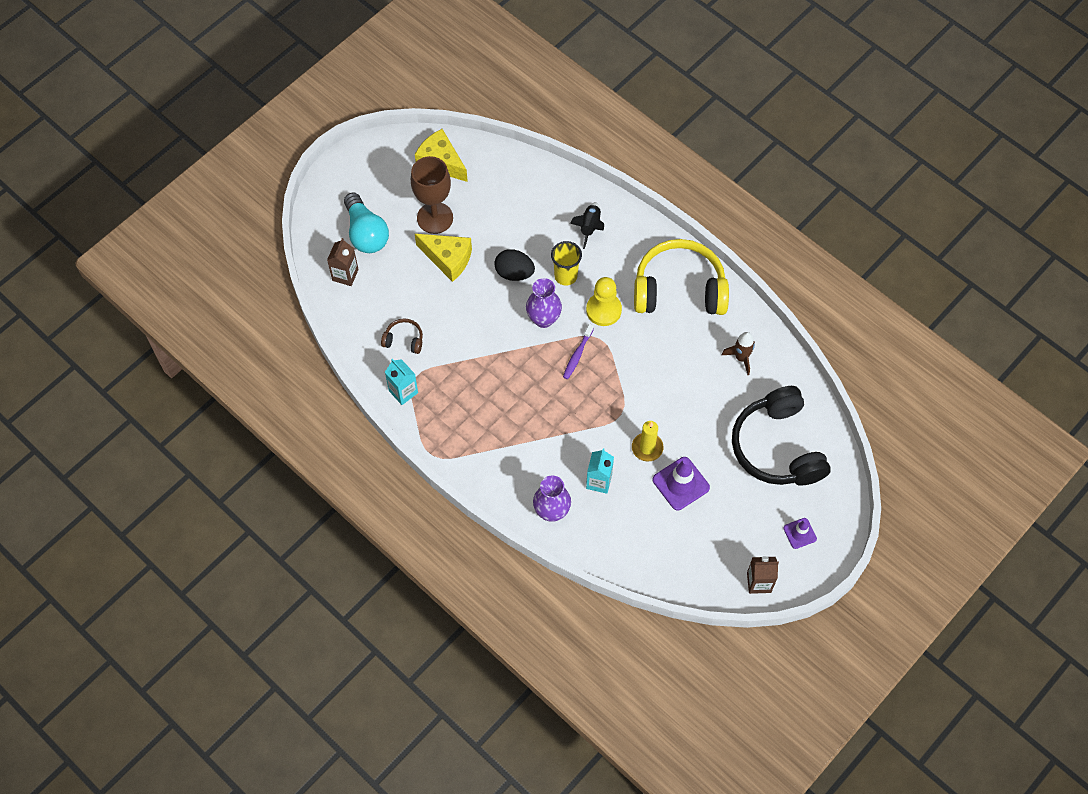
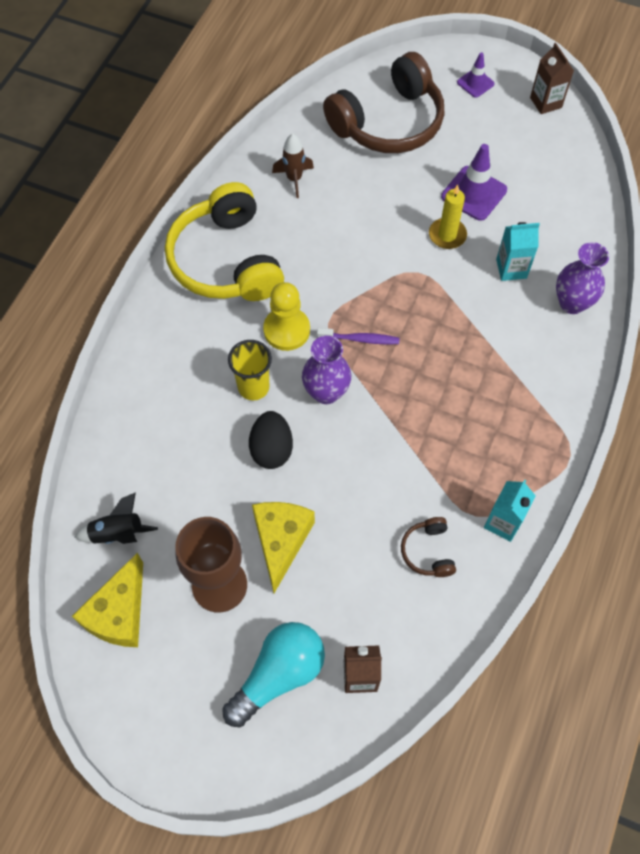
camera: 110 degrees left, 0 degrees up
black rocket [570,202,604,249] -> black rocket moved to [75,492,158,544]
black headphones [732,386,831,485] -> brown headphones [323,52,445,153]

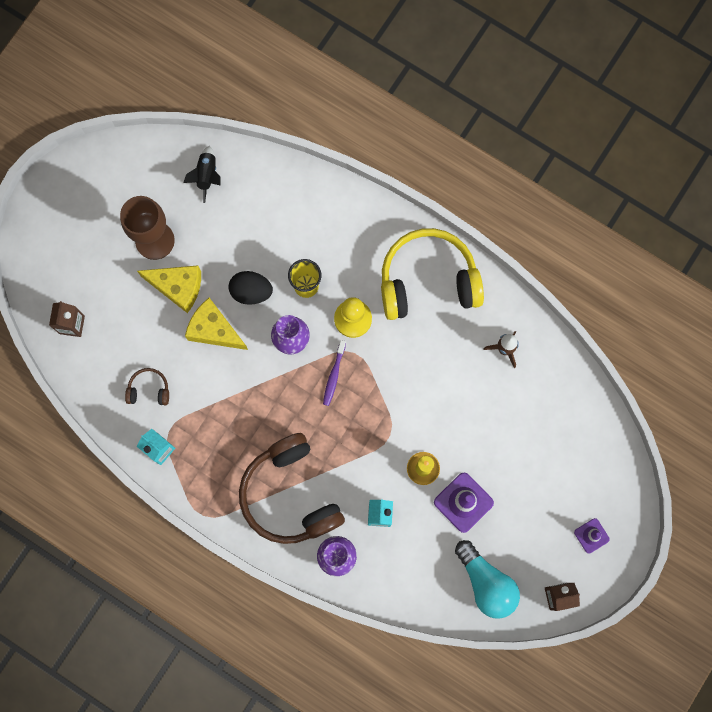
camera: 100 degrees right, 15 degrees up
yellow cheese [72,553,143,647] -> yellow cheese moved to [185,298,248,350]
turquoise light bulb [222,622,325,727] -> turquoise light bulb moved to [455,540,520,619]
brown headphones [323,52,445,153] -> brown headphones moved to [239,433,345,544]

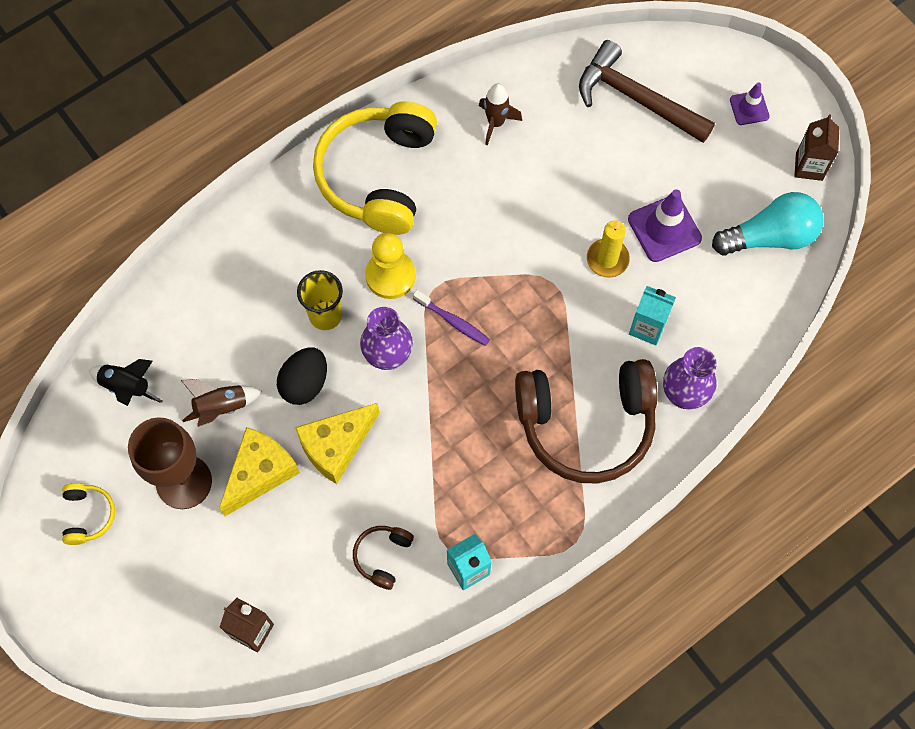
camera: 70 degrees left, 10 degrees down
none -> yellow headphones [62,483,115,545]
none -> brown rocket [181,379,262,427]
none -> brown hammer [579,40,715,143]

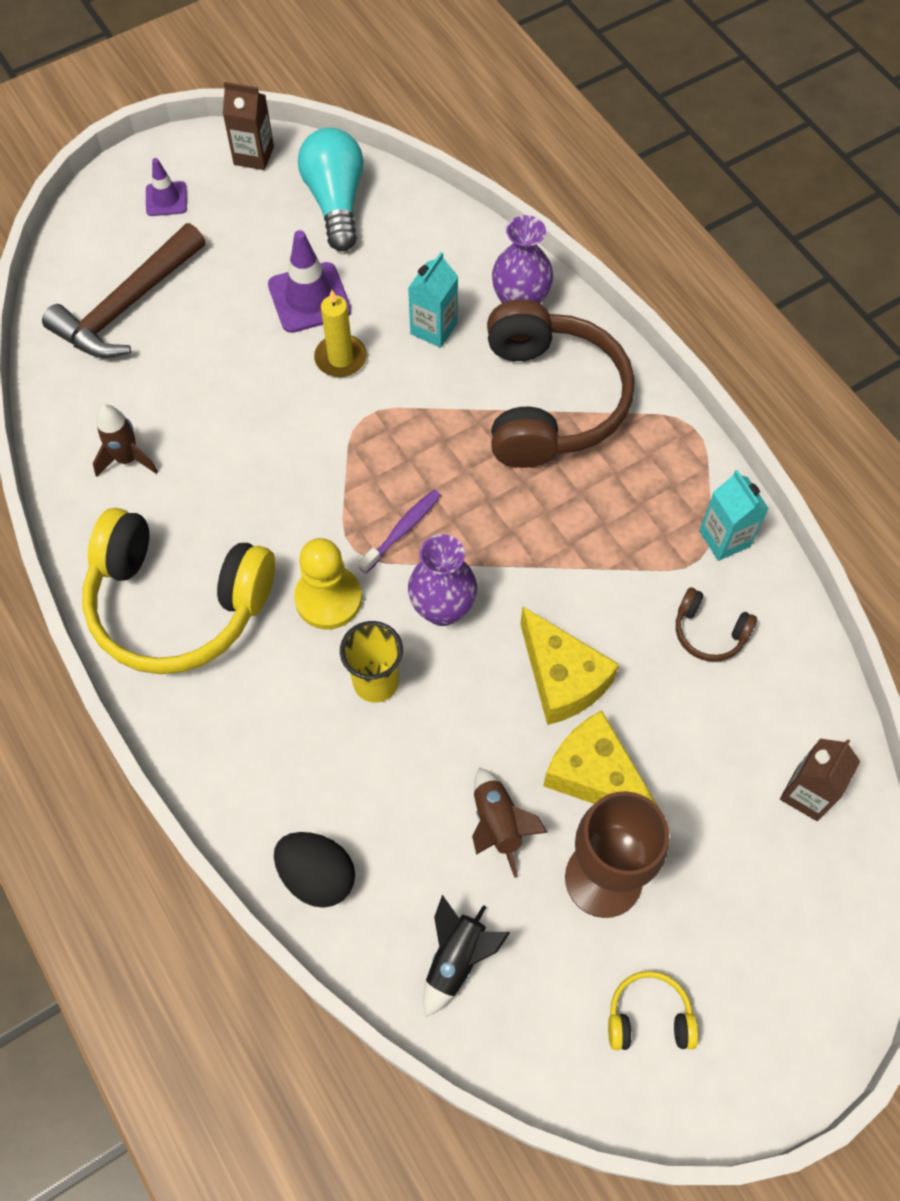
camera: 85 degrees left, 5 degrees down
black egg [277,347,327,405] -> black egg moved to [274,832,355,908]

